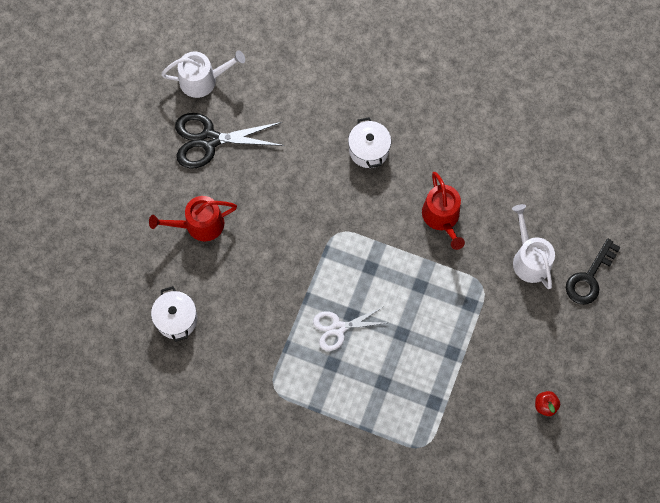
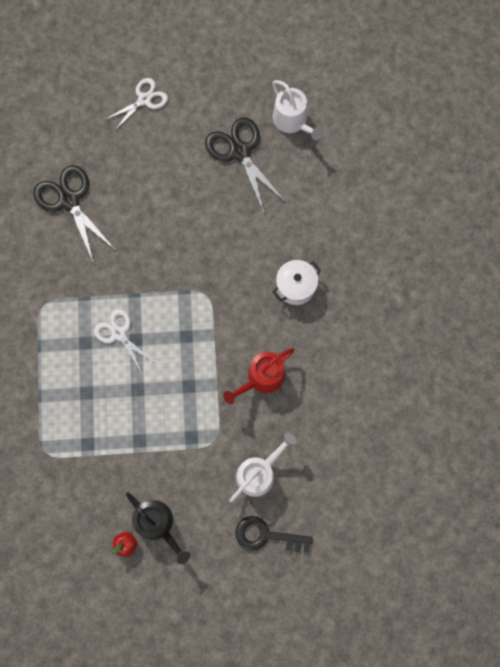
camera: 65 degrees right, 5 degrees up
red watering can [149,196,237,241] -> none
white pot [151,286,197,342] -> black scissors [33,165,114,263]
none -> white scissors [104,78,168,130]
none -> black watering can [126,493,190,564]

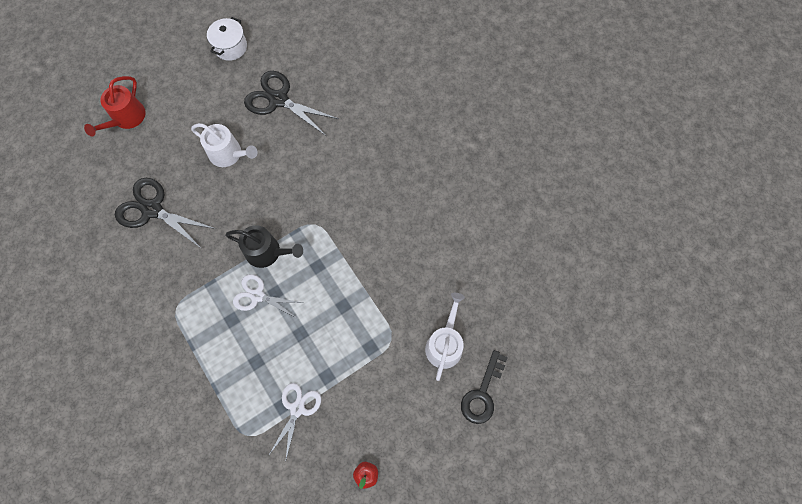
camera: 30 degrees left, 5 degrees down
white scissors [104,78,168,130] -> white scissors moved to [269,383,321,459]
black watering can [126,493,190,564] -> black watering can moved to [225,225,303,268]
red watering can [223,348,295,404] -> red watering can moved to [84,76,146,136]
black key [235,516,313,553] -> black key turned 45 degrees counterclockwise [461,350,508,424]
white watering can [272,80,323,140] -> white watering can moved to [191,123,258,167]
white pot [273,260,321,305] -> white pot moved to [207,17,247,61]

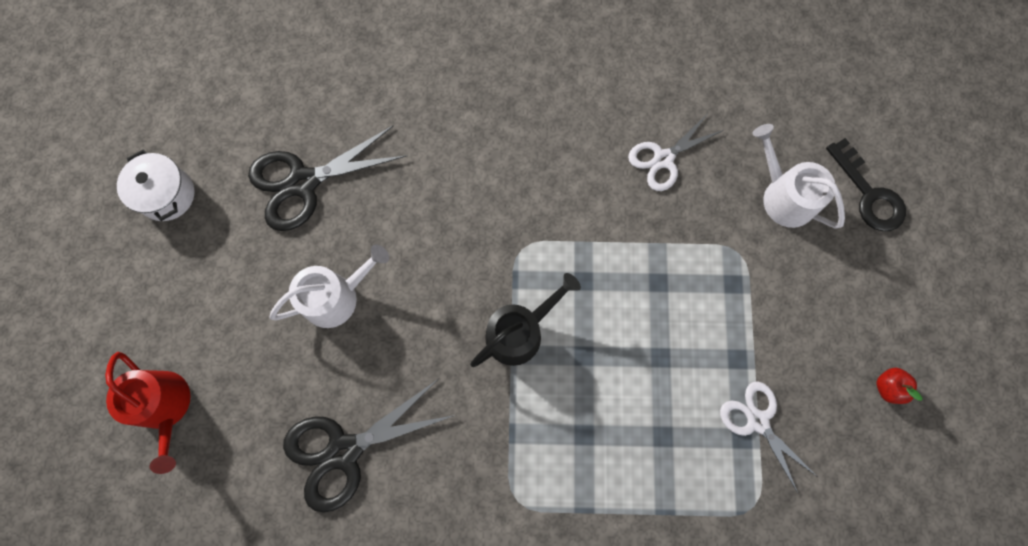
camera: 55 degrees left, 5 degrees up
white scissors [233,274,302,318] -> white scissors moved to [628,115,724,191]

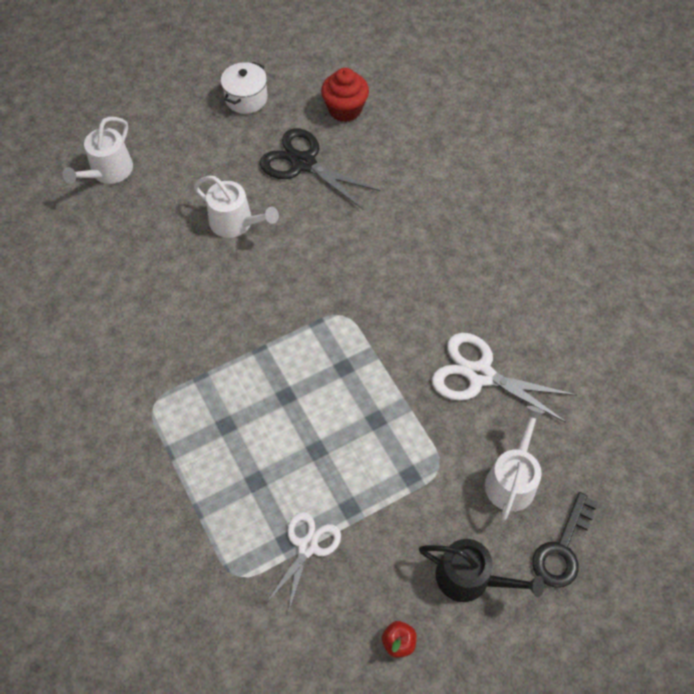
camera: 60 degrees right, 15 degrees down
red watering can [105,352,191,474] -> white watering can [62,117,133,184]
black scissors [283,379,455,513] -> none
black watering can [470,273,581,367] -> black watering can moved to [419,539,544,602]
white scissors [628,115,724,191] -> white scissors [432,333,576,423], size x1.54
none -> red cupcake [321,68,369,122]

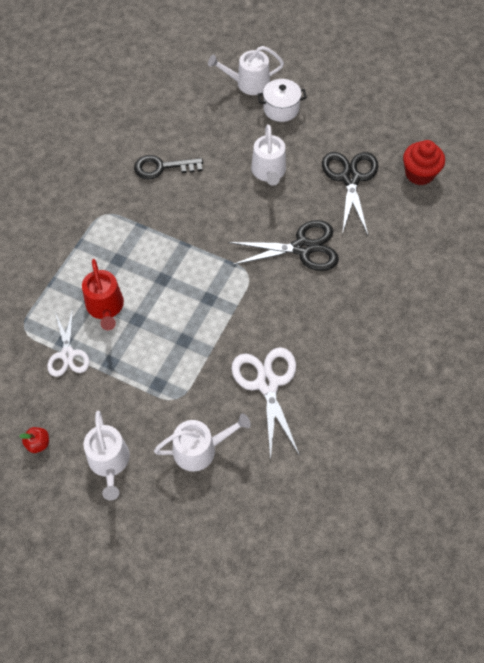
camera: 55 degrees right, 0 degrees up
white pot [221,62,268,114] -> white pot moved to [257,79,307,122]
white scissors [266,512,341,614] -> white scissors turned 90 degrees clockwise [47,309,90,377]
black watering can [419,539,544,602] -> white watering can [84,411,130,501]
black key [532,492,598,588] -> black key moved to [134,155,203,179]
none -> red watering can [82,259,124,330]
none -> black scissors [228,220,339,271]

